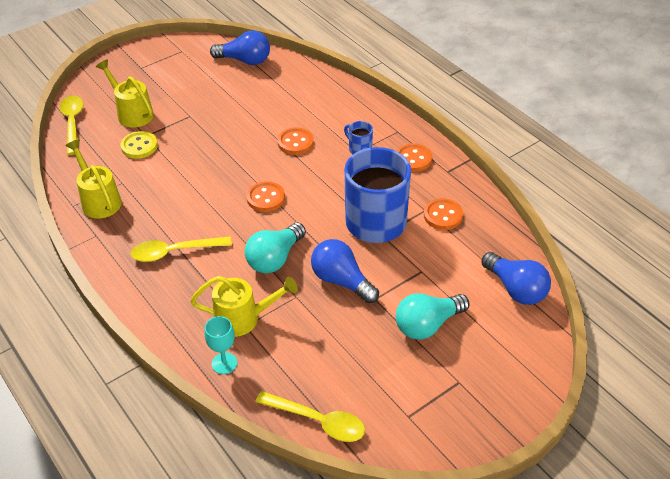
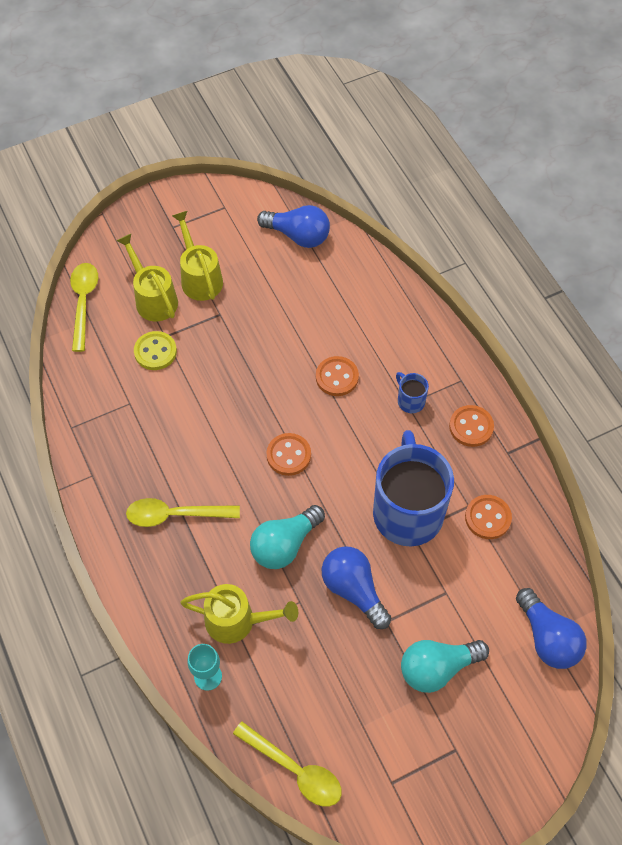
camera: 10 degrees right, 15 degrees up
yellow watering can [65,139,122,218] -> yellow watering can moved to [172,211,223,301]

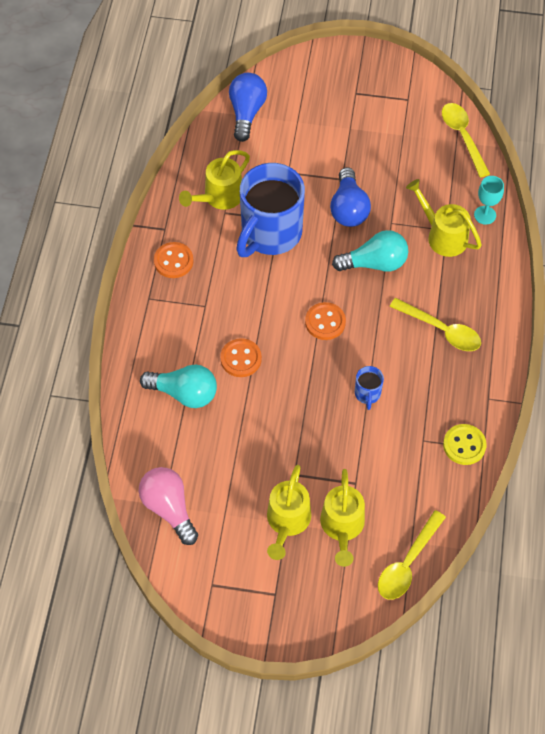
camera: 145 degrees left, 0 degrees up
yellow button [134,331,177,370] -> yellow button moved to [443,424,487,465]
blue light bulb [257,205,330,248] -> pink light bulb [139,467,198,545]
blue mug [396,372,429,413] -> blue mug moved to [355,366,384,410]
turquoise light bulb [401,640,489,693] -> turquoise light bulb moved to [140,365,217,408]
orange button [465,495,512,539] -> yellow watering can [179,150,250,210]

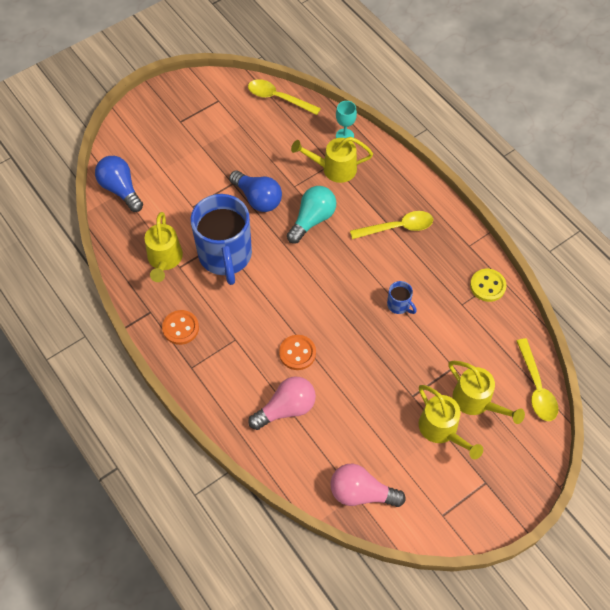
camera: 45 degrees left, 0 degrees up
turquoise light bulb [140,365,217,408] -> pink light bulb [248,377,316,430]
orange button [305,302,346,340] -> none

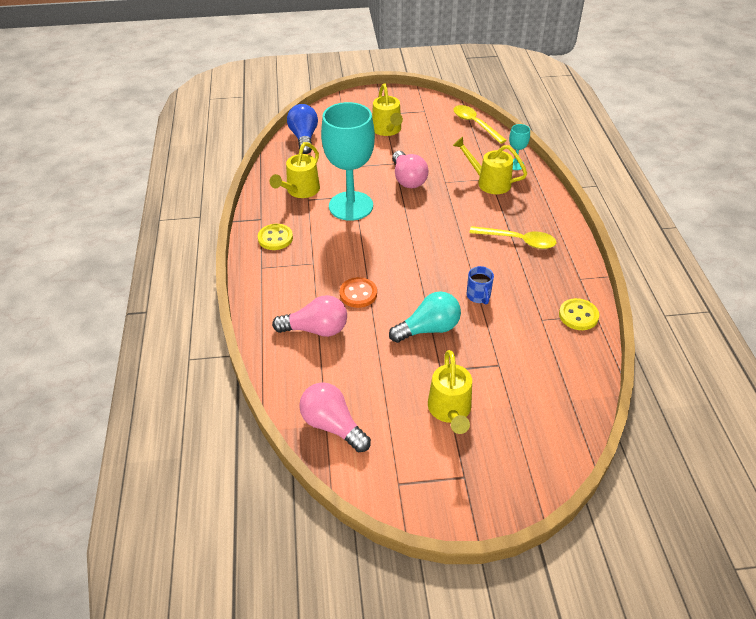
camera: 30 degrees right, 15 degrees down
orange button [162,310,199,345] -> yellow button [258,224,293,250]
blue mug [191,194,252,285] -> turquoise goblet [321,102,375,221]
blue light bulb [229,170,282,212] -> pink light bulb [392,151,428,188]
turquoise light bulb [287,186,336,243] -> turquoise light bulb moved to [389,291,461,343]
yellow watering can [448,361,525,424] -> yellow watering can moved to [372,84,403,136]
yellow spoon [516,338,558,421] -> none

